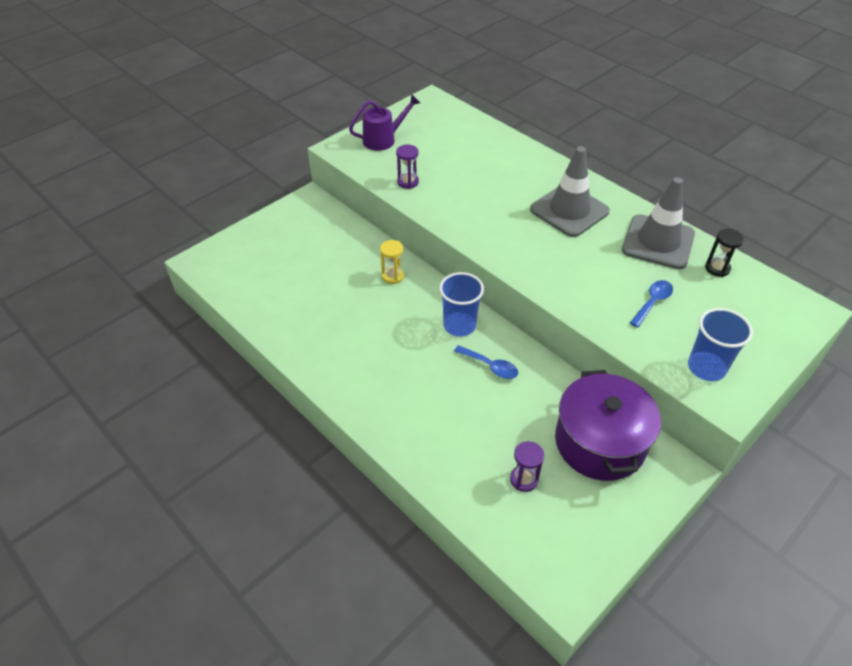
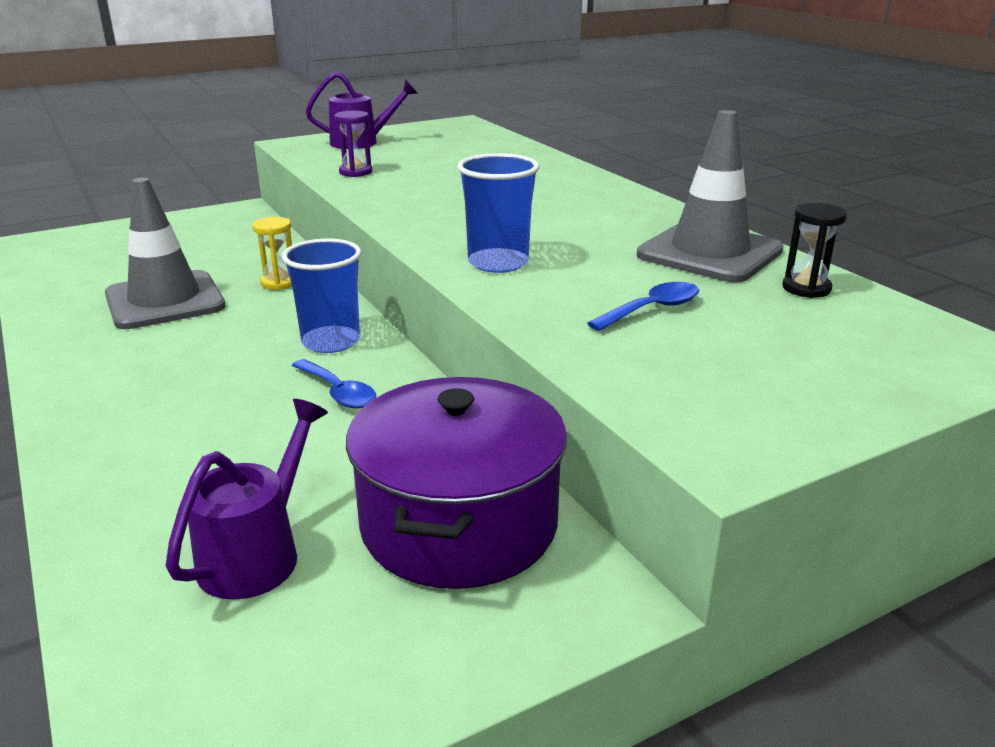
camera: 15 degrees right, 20 degrees down
purple hourglass [510,441,544,492] -> purple watering can [166,399,328,600]
grey traffic cone [530,146,610,237] -> grey traffic cone moved to [105,178,225,329]
blue cup [688,308,753,381] -> blue cup moved to [457,153,539,273]

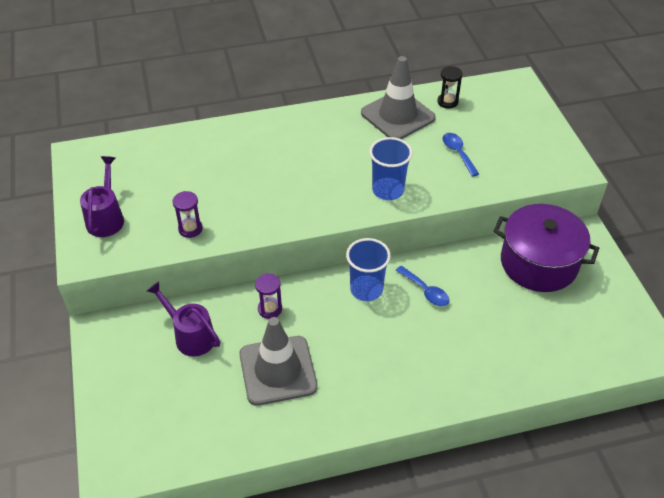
camera: 75 degrees left, 20 degrees up
purple watering can [166,399,328,600] -> purple watering can moved to [147,281,220,357]
yellow hourglass [253,217,292,290] -> purple hourglass [255,274,282,319]
blue spoon [292,359,376,408] -> blue spoon turned 75 degrees clockwise [396,266,449,306]

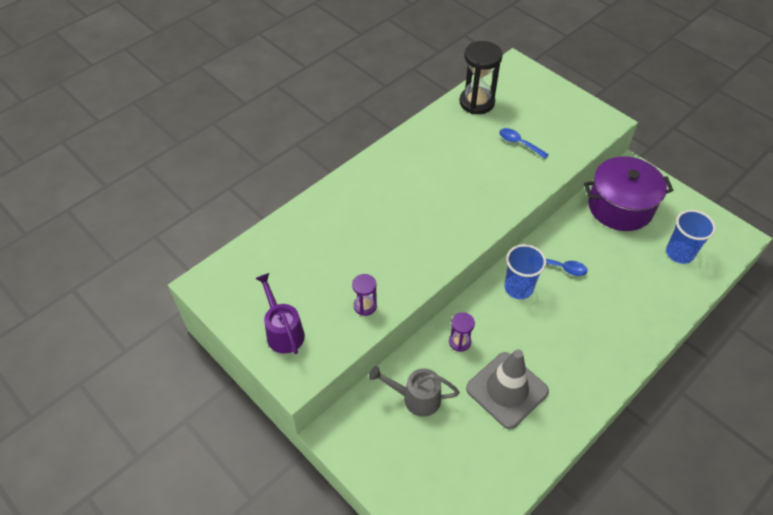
camera: 30 degrees left, 5 degrees up
purple watering can [147,281,220,357] -> grey watering can [369,366,460,417]
grey traffic cone [361,56,436,139] -> none
blue cup [369,137,412,200] -> blue cup moved to [666,210,716,264]
black hourglass [437,66,462,109] -> black hourglass [459,41,503,114], size x1.89

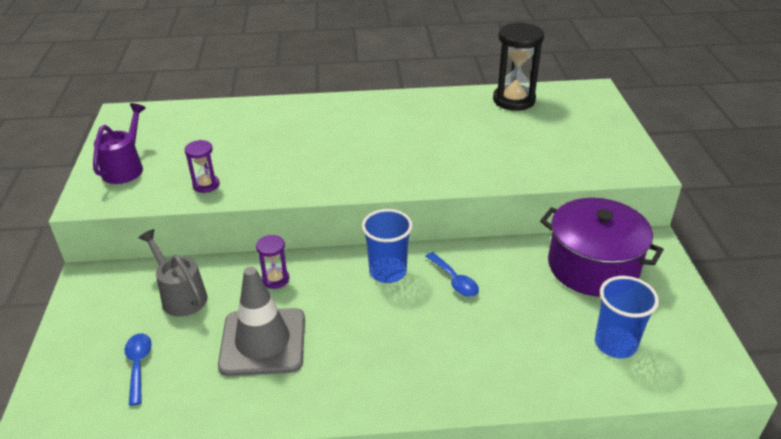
camera: 40 degrees right, 15 degrees down
blue spoon [499,128,549,159] -> blue spoon moved to [125,333,152,406]

